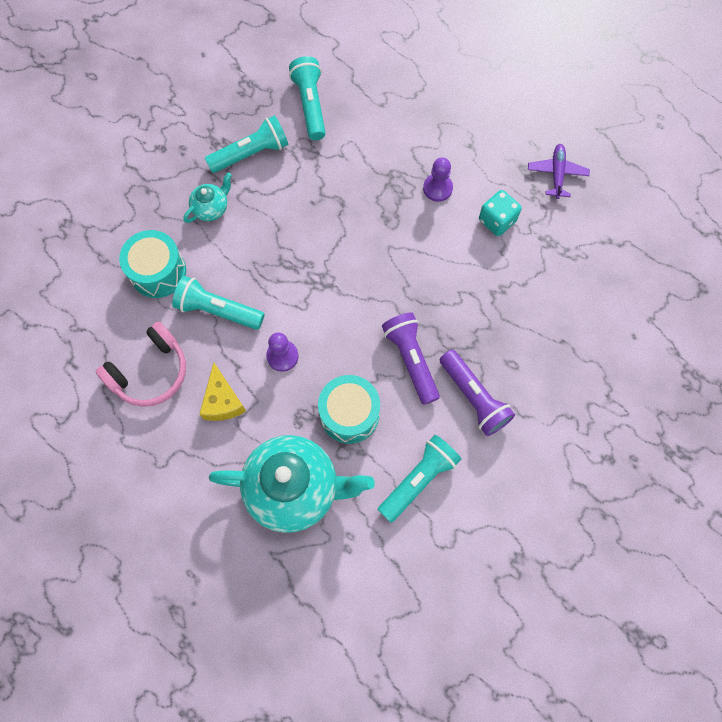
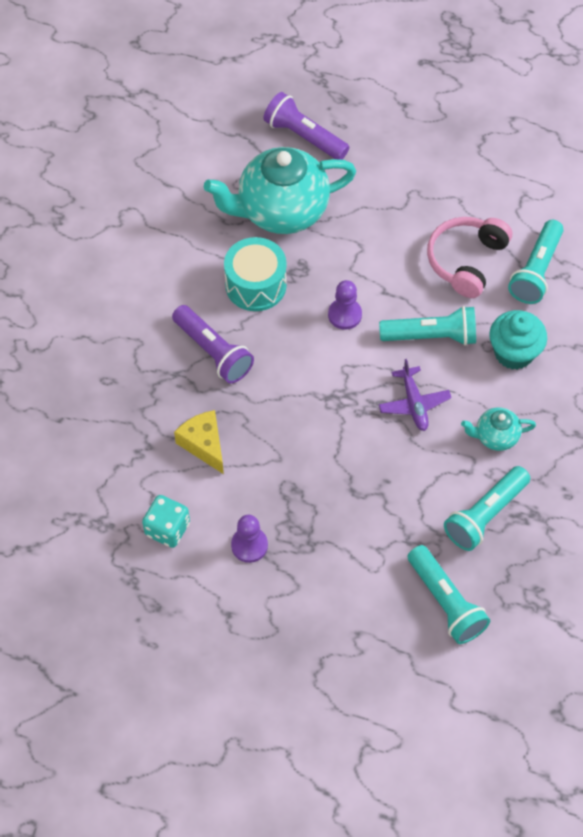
camera: 160 degrees right, 10 degrees down
turquoise drum [119,230,186,298] -> turquoise cupcake [489,310,547,370]
turquoise teapot [183,173,232,223] -> turquoise teapot turned 60 degrees clockwise [461,407,536,451]
yellow cheese [199,362,246,421] -> yellow cheese moved to [174,410,224,474]
turquoise flashlight [378,435,461,523] -> turquoise flashlight moved to [508,220,564,304]
purple flashlight [440,350,515,436] -> purple flashlight moved to [263,92,349,160]
purple plane [528,144,590,199] -> purple plane moved to [379,359,452,431]

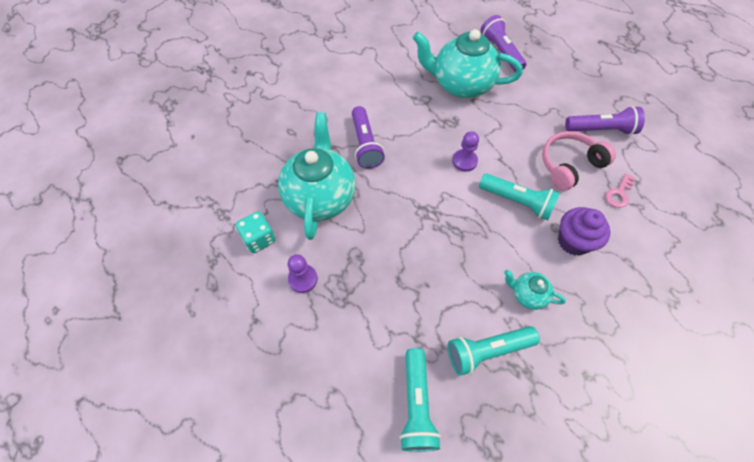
camera: 30 degrees right, 0 degrees up
yellow cheese [174,410,224,474] -> turquoise teapot [278,112,356,240]
turquoise drum [224,237,287,311] -> none
purple plane [379,359,452,431] -> none
turquoise cupcake [489,310,547,370] -> purple cupcake [558,207,611,256]
turquoise flashlight [508,220,564,304] -> pink key [606,173,635,208]
none -> purple flashlight [565,106,645,135]

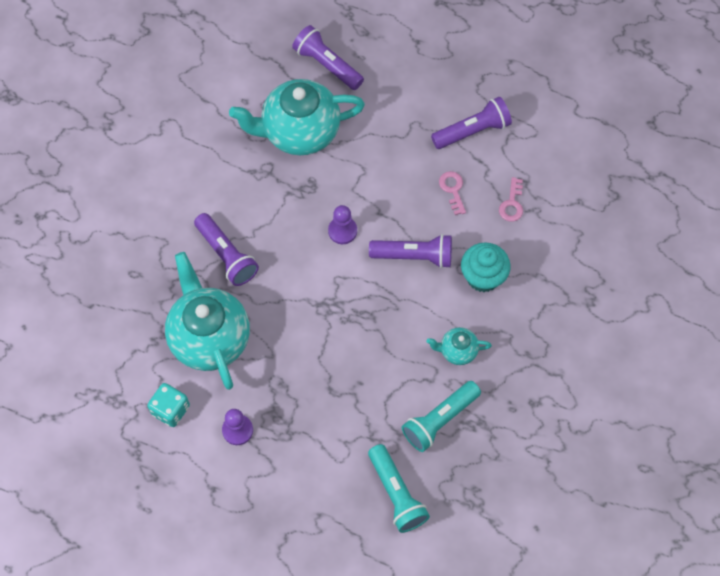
camera: 25 degrees left, 5 degrees up
turquoise flashlight [479,173,560,220] -> purple flashlight [369,234,452,268]
pink headphones [542,131,616,190] -> pink key [439,171,466,215]
purple cupcake [558,207,611,256] -> turquoise cupcake [461,242,511,292]

